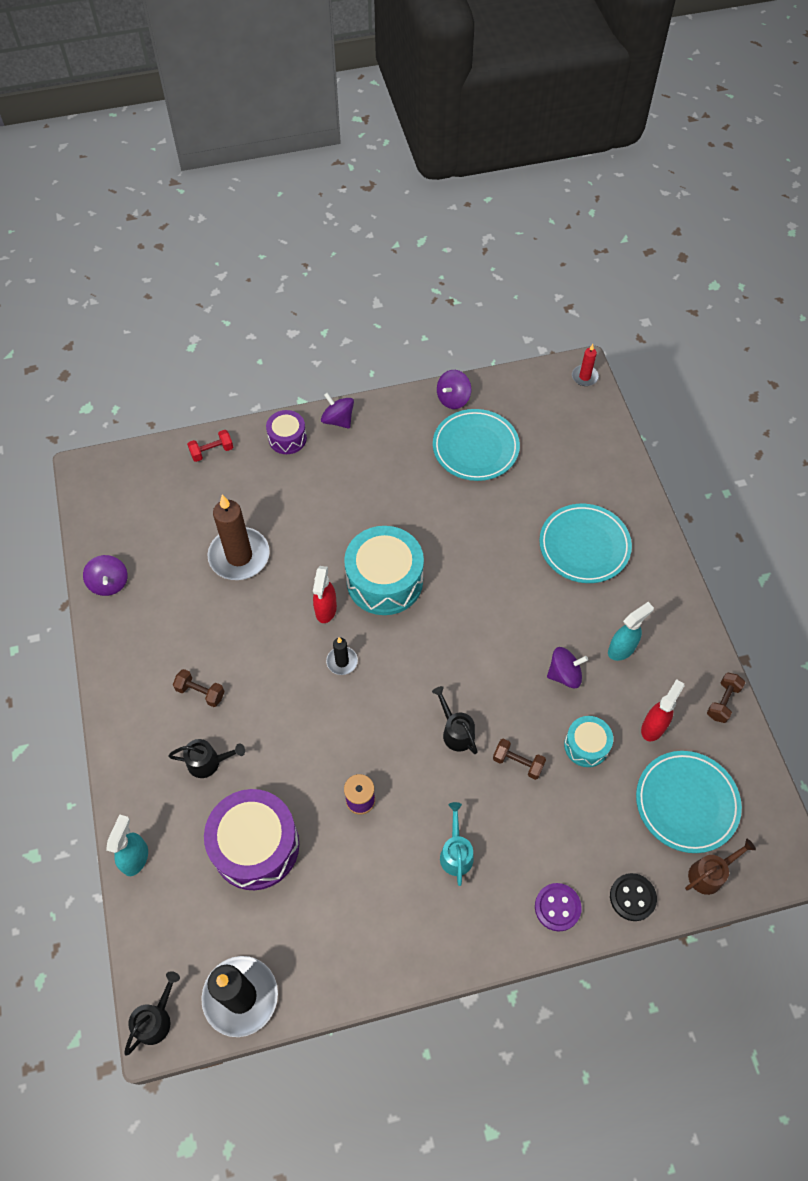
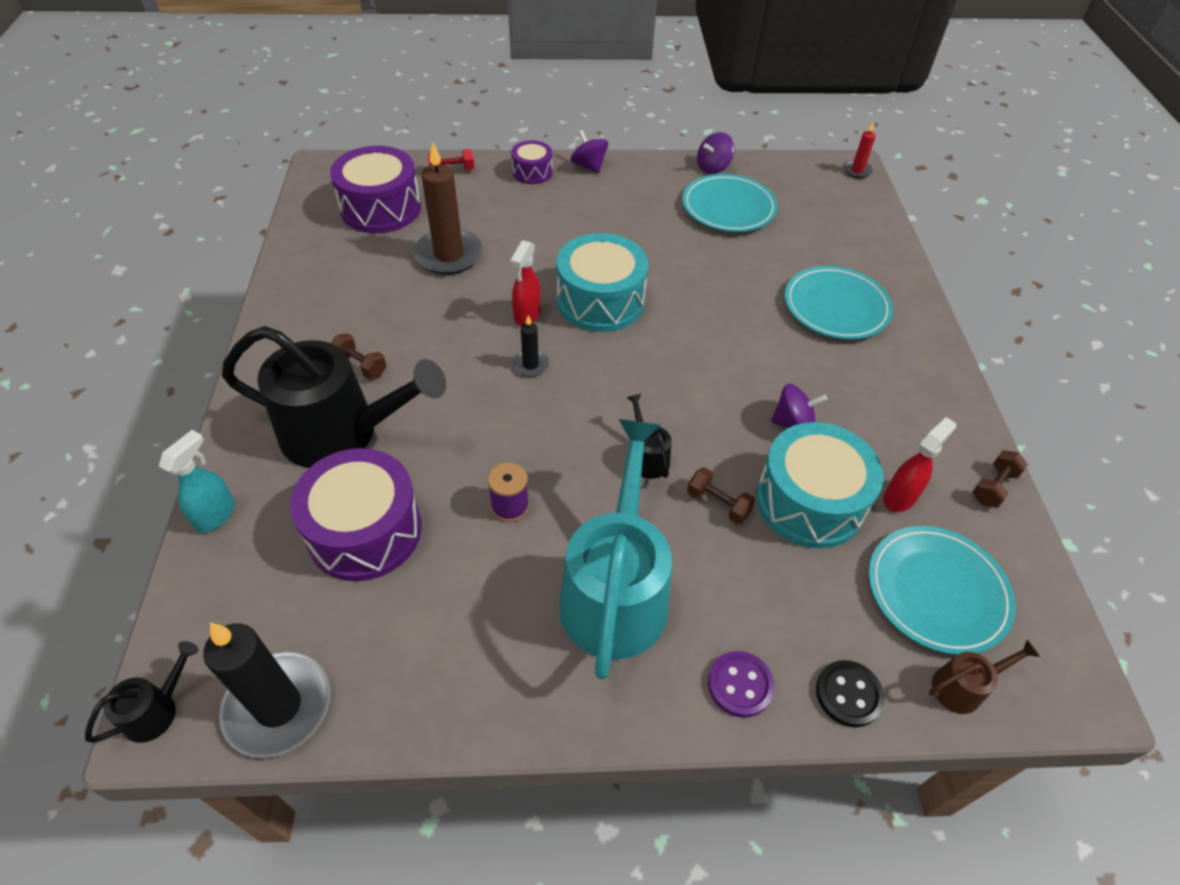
camera: 10 degrees right, 10 degrees down
purple spinning top [83,555,128,596] -> none
black watering can [168,739,245,778] -> black watering can [222,326,446,468], size x2.38
turquoise watering can [440,802,473,886] -> turquoise watering can [559,419,672,679], size x2.38
turquoise drum [564,716,613,767] -> turquoise drum [756,422,884,549], size x1.86
turquoise spray bottle [608,602,654,661] -> none
none -> purple drum [330,146,421,233]

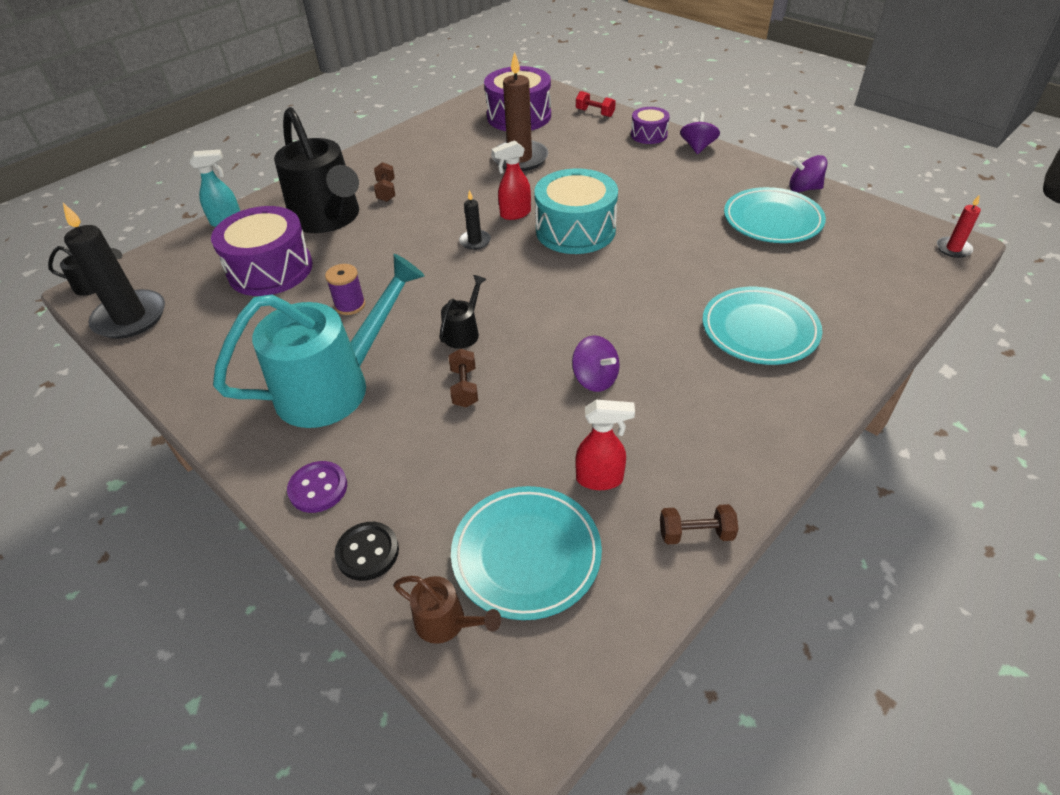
camera: 50 degrees right, 5 degrees down
turquoise drum [756,422,884,549] -> none

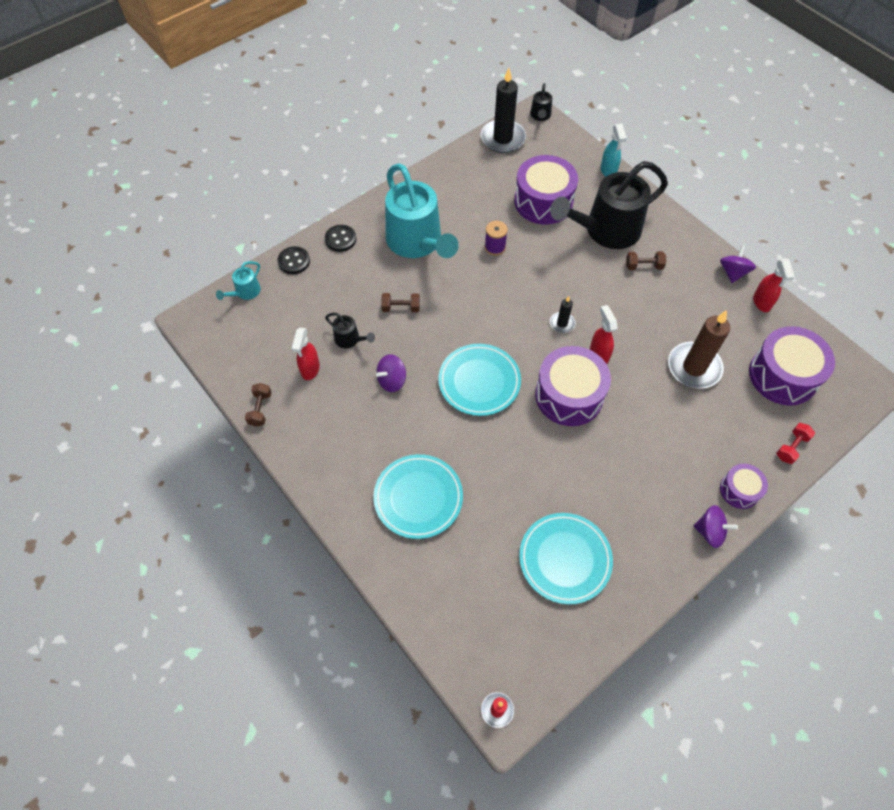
camera: 95 degrees right, 15 degrees up
purple button [287,461,347,513] -> black button [325,225,356,252]
brown watering can [393,576,501,644] -> turquoise watering can [216,261,261,300]
black watering can [439,275,487,349] -> black watering can moved to [325,313,375,348]
turquoise plate [451,486,602,620] -> turquoise plate moved to [438,344,521,416]
turquoise drum [534,168,618,254] -> purple drum [535,346,611,426]
purple spinning top [789,155,827,192] -> purple spinning top moved to [720,245,756,283]
none -> red spray bottle [753,258,795,312]

